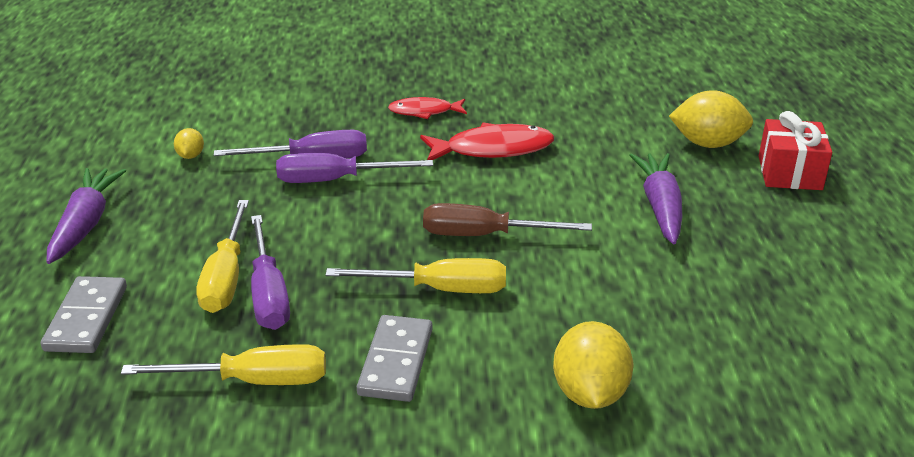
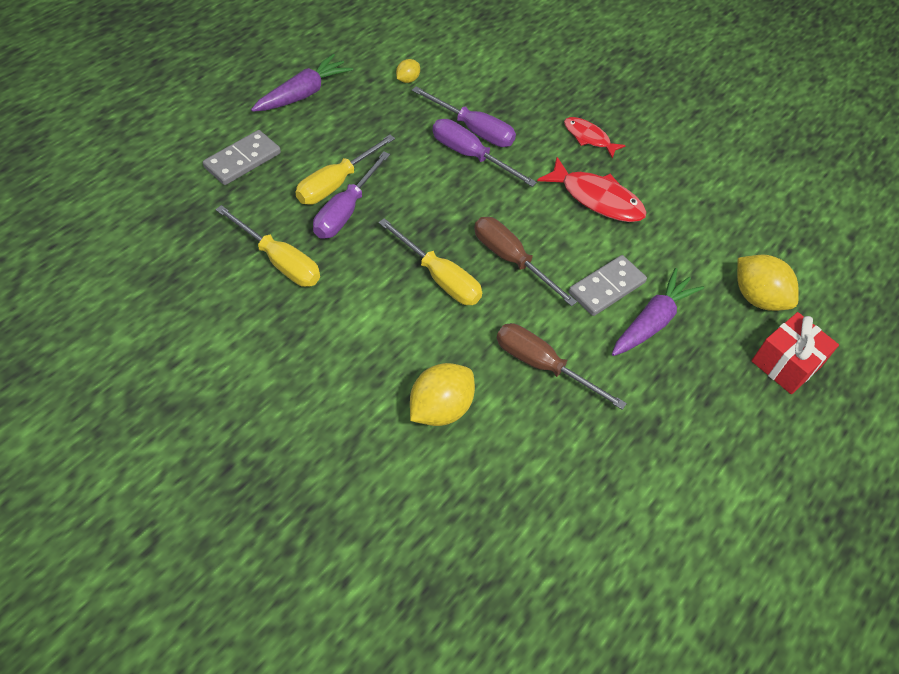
camera: 35 degrees right, 20 degrees up
grey domino [357,315,433,402] -> grey domino moved to [569,255,647,316]
none -> brown screwdriver [497,323,627,410]

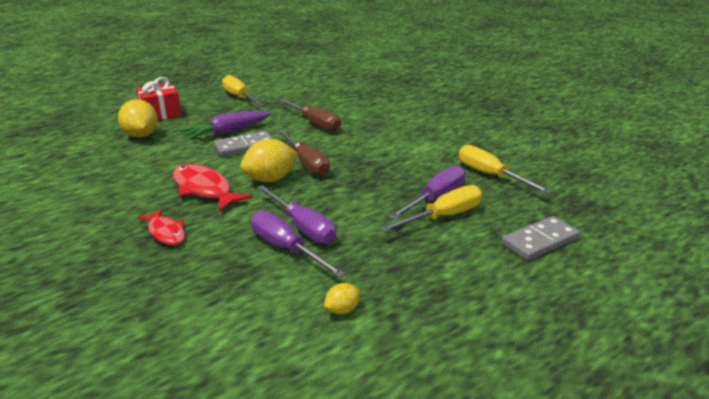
camera: 160 degrees left, 25 degrees down
purple carrot [251,54,353,112] -> none
yellow screwdriver [378,218,482,305] -> yellow screwdriver moved to [222,75,264,107]
yellow lemon [410,363,475,426] -> yellow lemon moved to [240,139,298,182]

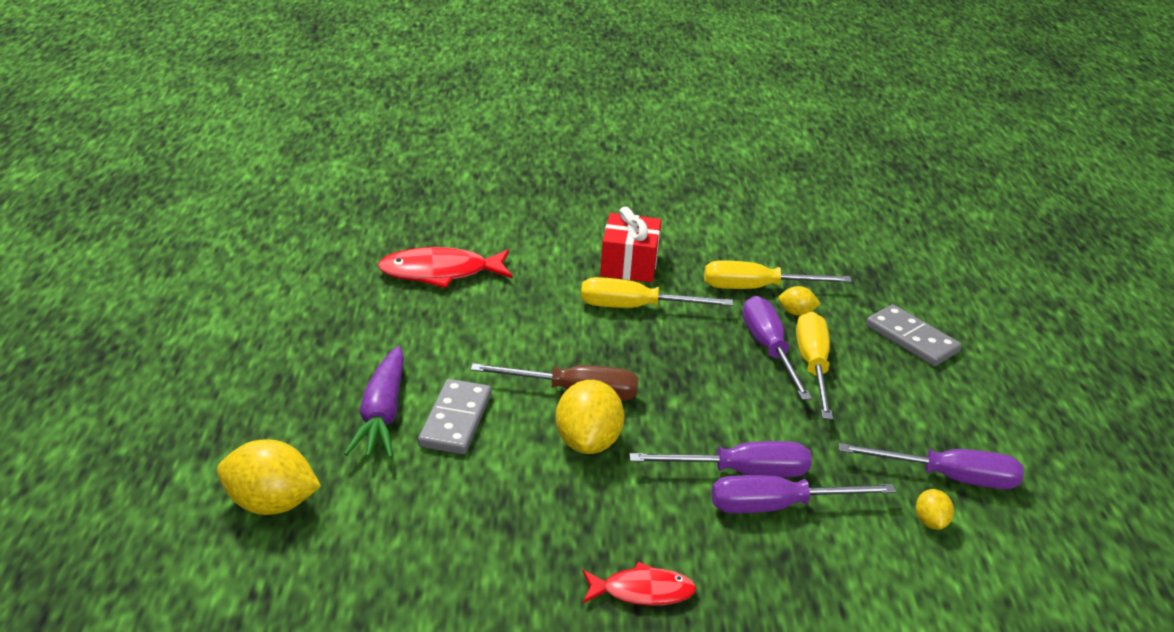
camera: 55 degrees left, 5 degrees up
red gift [136,77,182,120] -> red gift moved to [600,206,661,283]
red fish [173,164,252,212] -> red fish moved to [378,247,513,288]
yellow screwdriver [222,75,264,107] -> yellow screwdriver moved to [581,277,733,308]
brown screwdriver [278,99,341,132] -> none
grey domino [502,216,580,261] -> grey domino turned 45 degrees counterclockwise [866,304,961,366]
none -> yellow lemon [778,286,821,316]
none -> purple screwdriver [839,443,1024,489]

